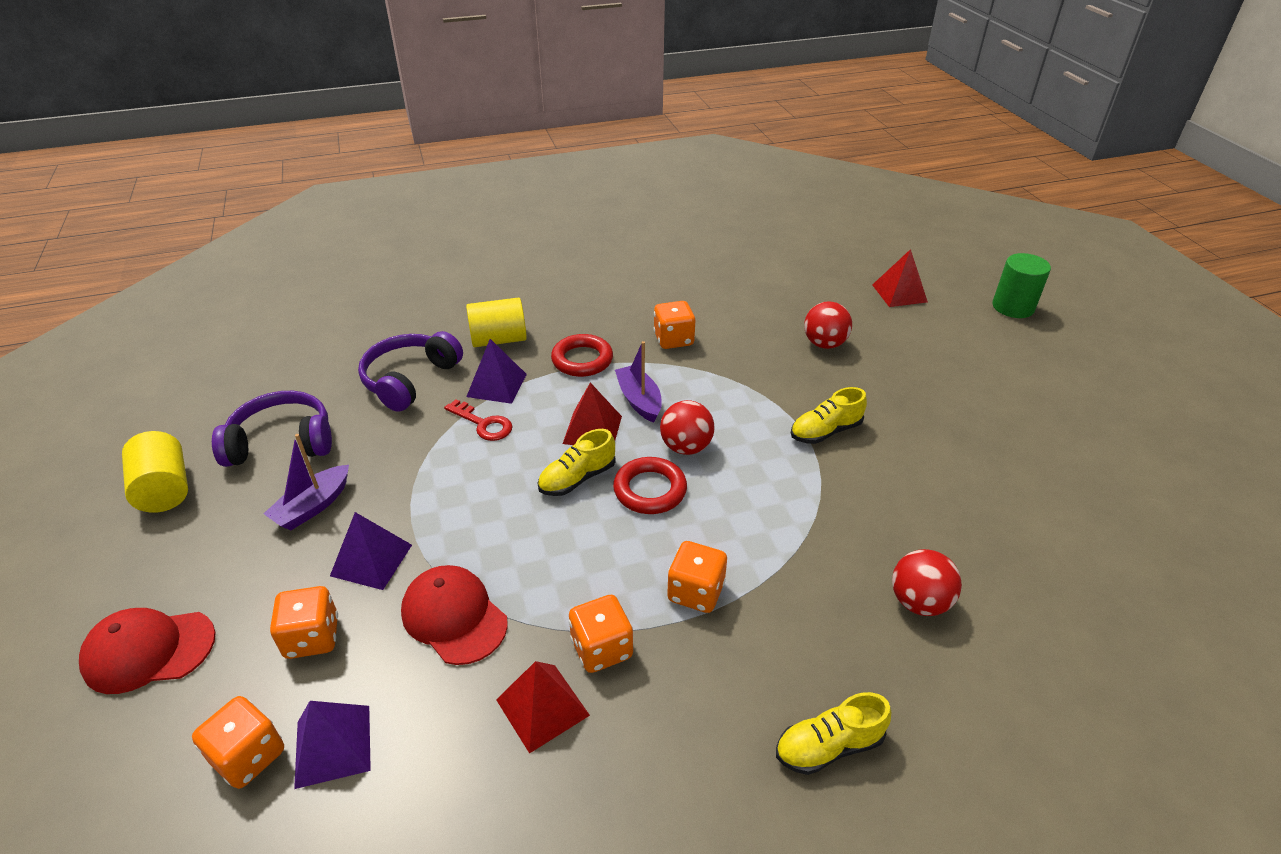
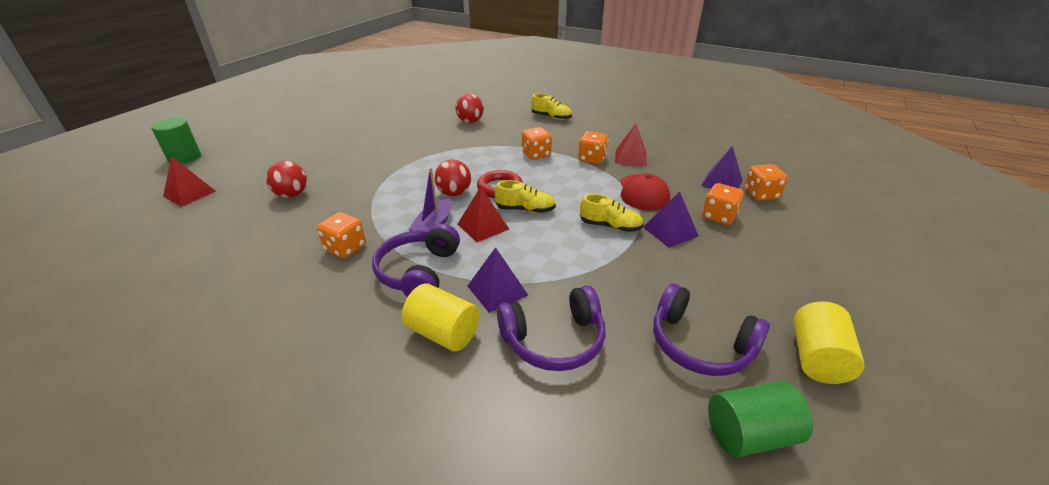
camera: 135 degrees left, 5 degrees down
red cap [79,608,216,694] -> none
purple boat [263,434,349,530] -> none
red key [444,399,513,441] -> none
red ring [551,334,613,377] -> purple headphones [372,224,460,297]
yellow shoe [791,387,867,444] -> yellow shoe moved to [580,194,644,232]
none -> green cylinder [708,381,813,457]

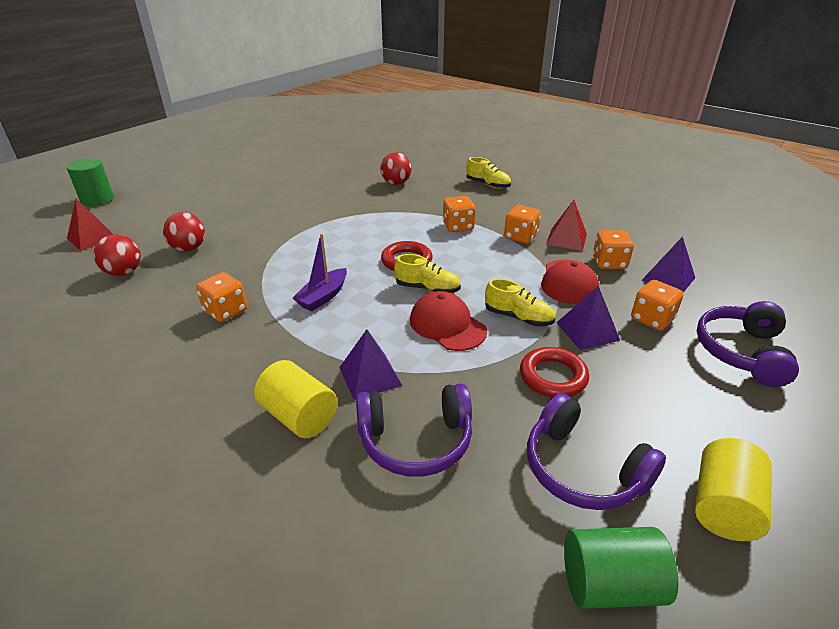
camera: 10 degrees right, 0 degrees up
purple headphones [372,224,460,297] -> purple headphones moved to [697,301,799,387]
red ball [434,159,471,196] -> red ball moved to [94,234,141,276]
red pyramid [458,187,509,243] -> none
orange dice [744,164,788,201] -> orange dice moved to [593,230,634,269]
none -> red cap [410,291,487,351]
none -> red ring [520,347,589,397]

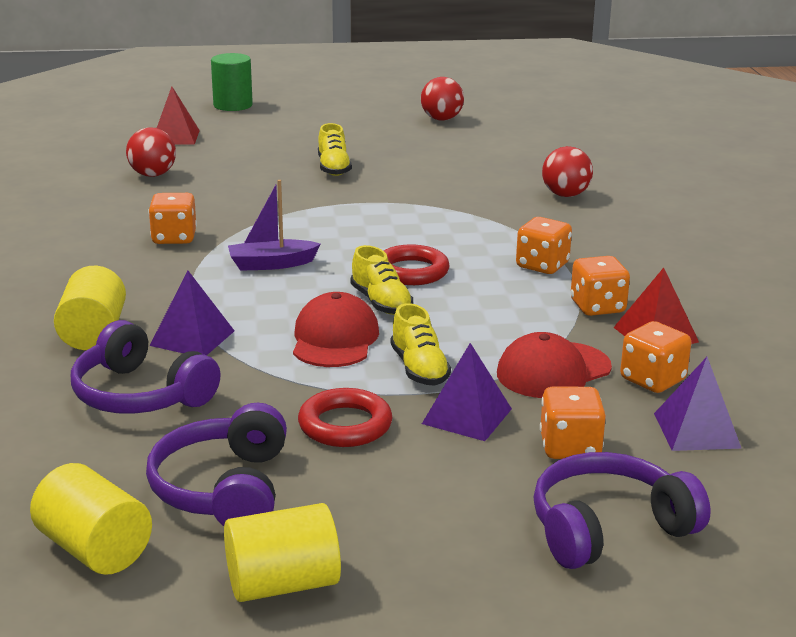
camera: 45 degrees right, 10 degrees down
red ball [163,212,205,251] -> red ball moved to [421,77,464,121]
yellow shoe [466,157,511,189] -> yellow shoe moved to [318,123,352,176]
green cylinder [564,527,678,609] -> yellow cylinder [30,463,152,575]

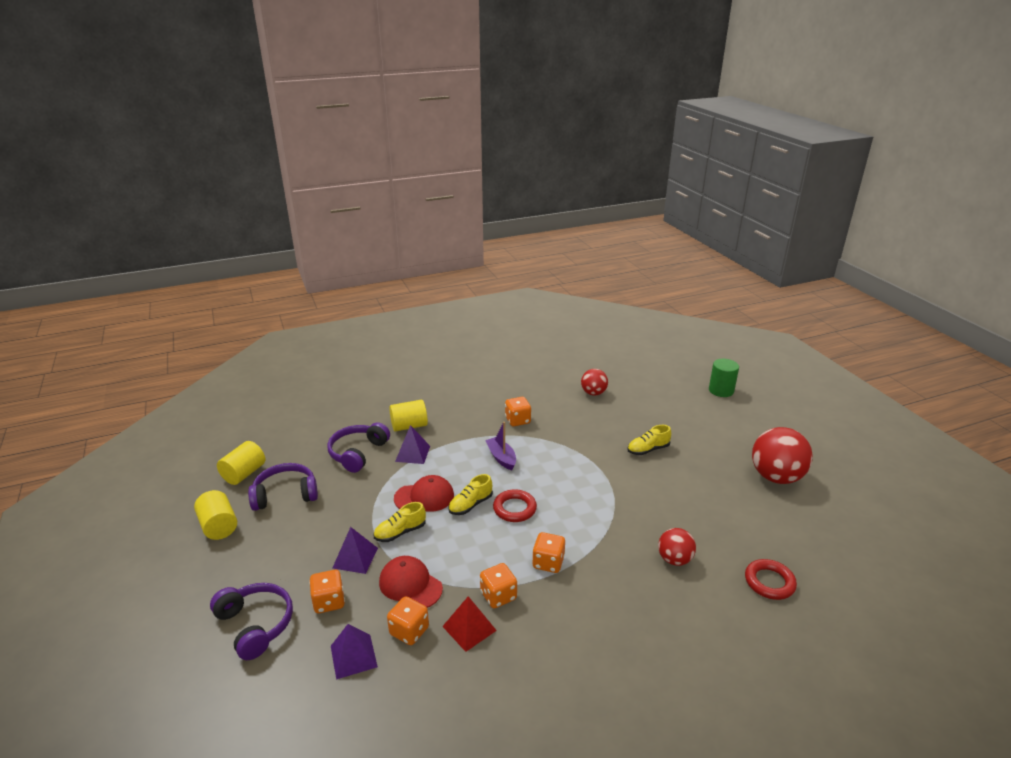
camera: 75 degrees right, 5 degrees up
red pyramid [157,87,200,145] -> none
red ring [298,388,393,447] -> red ring moved to [745,559,797,600]
red ball [421,77,464,121] -> red ball [752,427,813,484], size x1.76

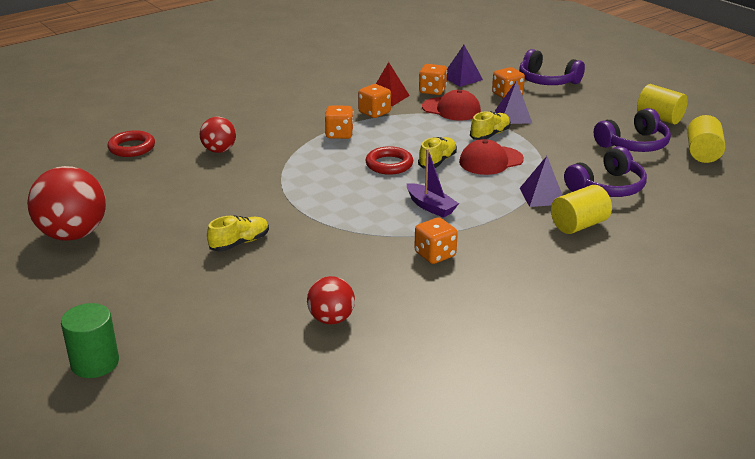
camera: 165 degrees right, 0 degrees up
purple headphones [327,422,390,473] -> purple headphones turned 45 degrees clockwise [564,146,647,197]

